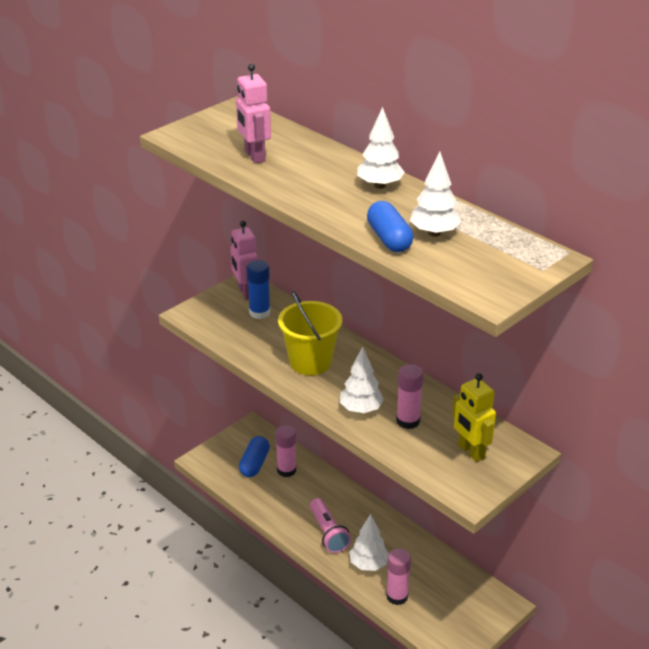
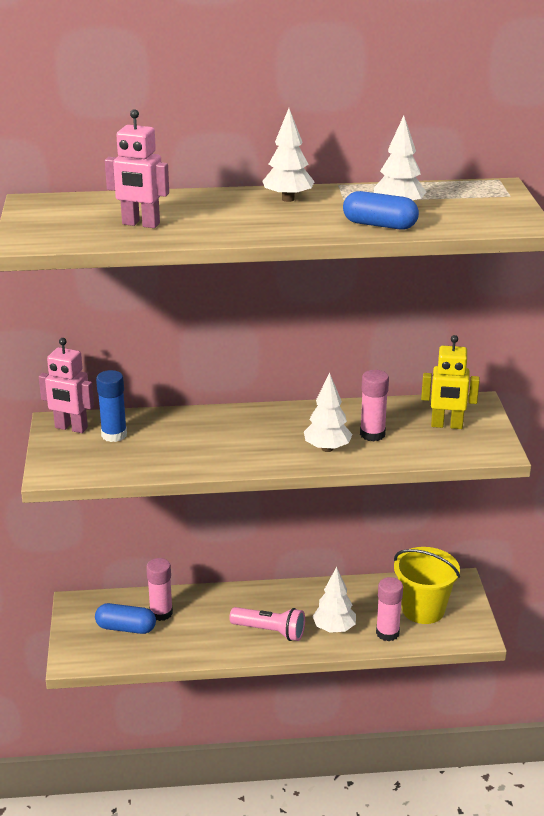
camera: 50 degrees left, 5 degrees down
blue capsule [239,436,270,477] -> blue capsule turned 45 degrees counterclockwise [95,603,156,634]
yellow bucket [278,291,342,375] -> yellow bucket moved to [394,547,460,624]

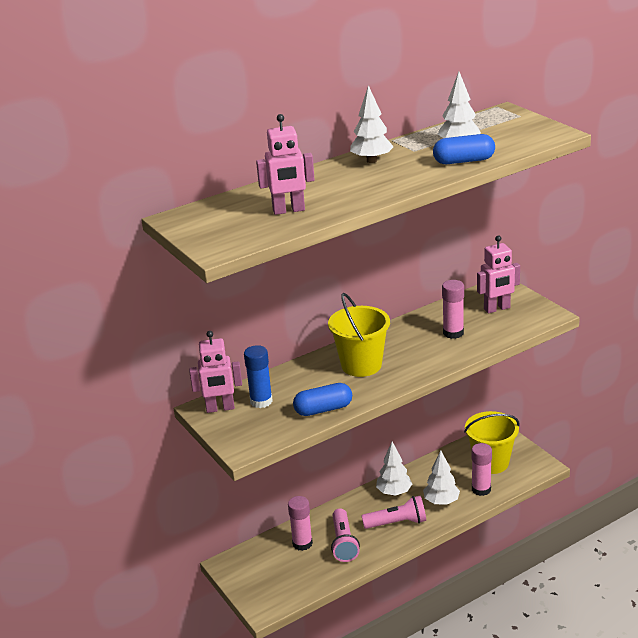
camera: 25 degrees left, 0 degrees up
blue capsule [95,603,156,634] -> blue capsule moved to [293,383,352,416]
white tree [304,373,352,452] -> white tree moved to [376,442,412,496]
yellow robot [421,335,480,429] -> pink robot [477,235,520,313]
none -> yellow bucket [328,293,390,377]
none -> pink flashlight [331,508,360,562]

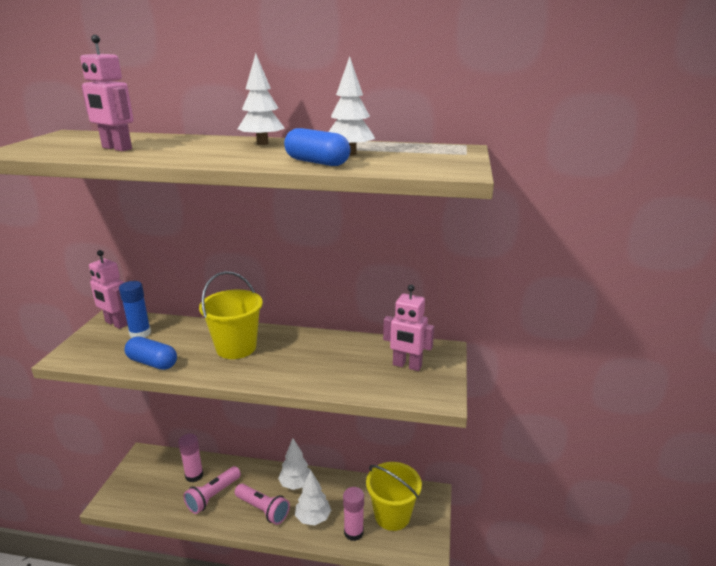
camera: 40 degrees right, 5 degrees down
pink glue stick [442,280,464,339] -> none

